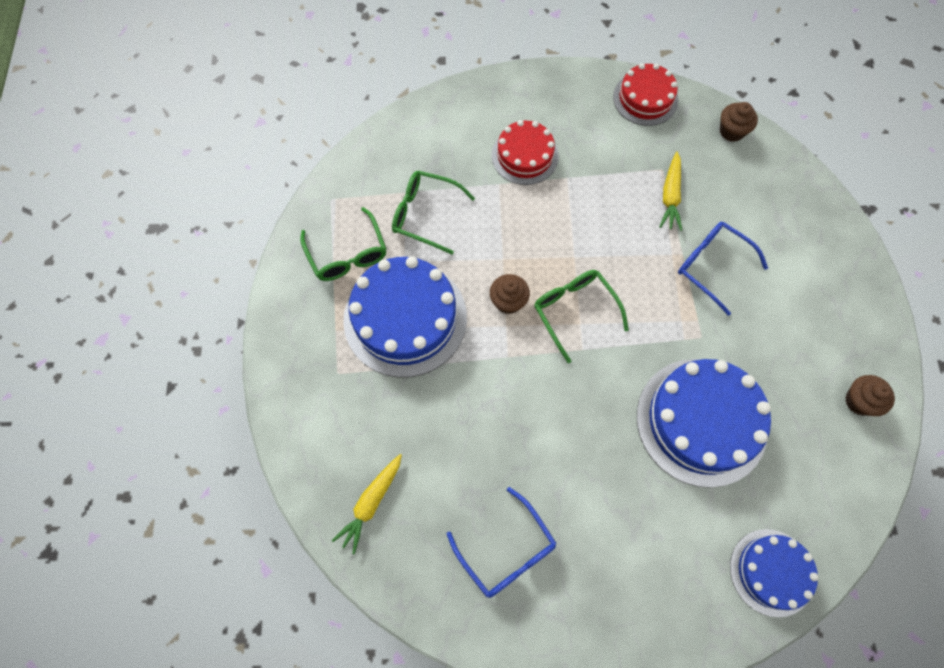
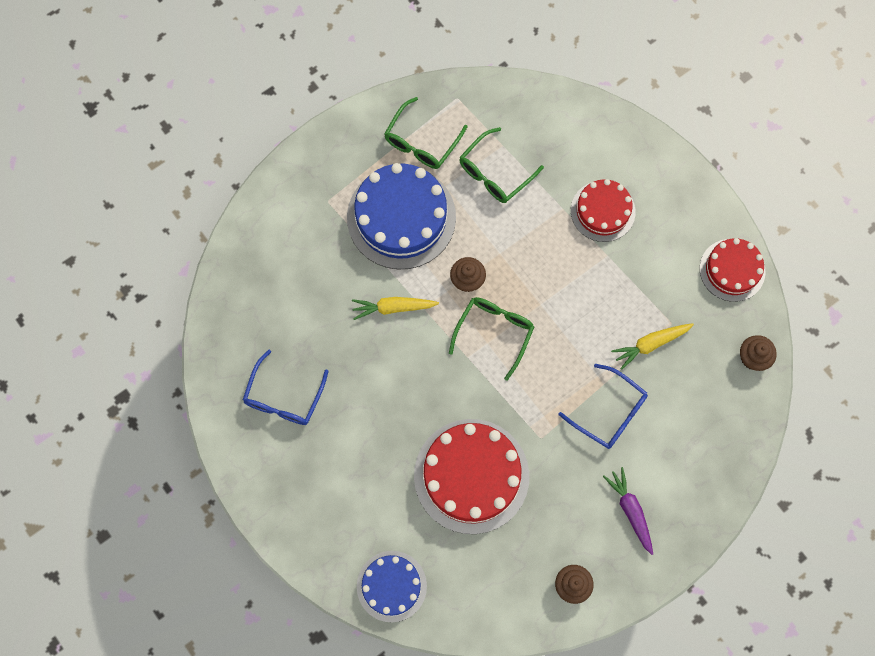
camera: 55 degrees right, 5 degrees up
yellow carrot [332,454,402,555] -> yellow carrot moved to [352,297,439,320]
green glasses [392,171,475,254] -> green glasses turned 120 degrees counterclockwise [459,127,544,203]
blue cake [637,359,771,488] -> red cake [414,419,529,534]
blue glasses [678,222,768,316] -> blue glasses turned 120 degrees clockwise [559,364,648,449]
none -> purple carrot [603,467,653,555]

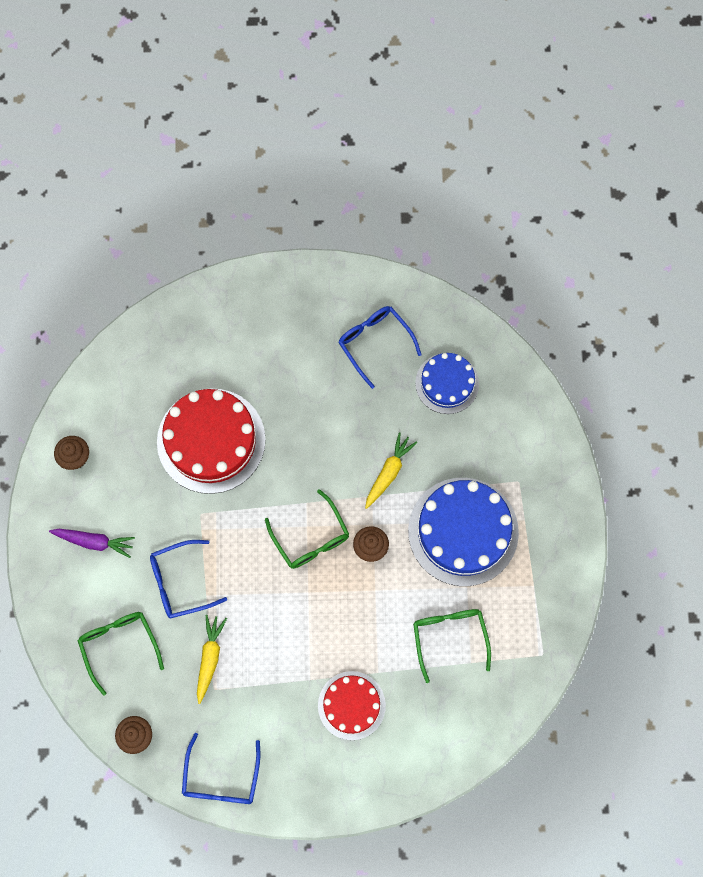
camera: 125 degrees right, 0 degrees up
blue cake [357,551,427,622] -> blue cake moved to [415,353,479,414]
green glasses [384,97,468,169] -> green glasses moved to [78,612,164,696]
red cake [700,238,766,302] -> blue glasses [182,733,260,804]

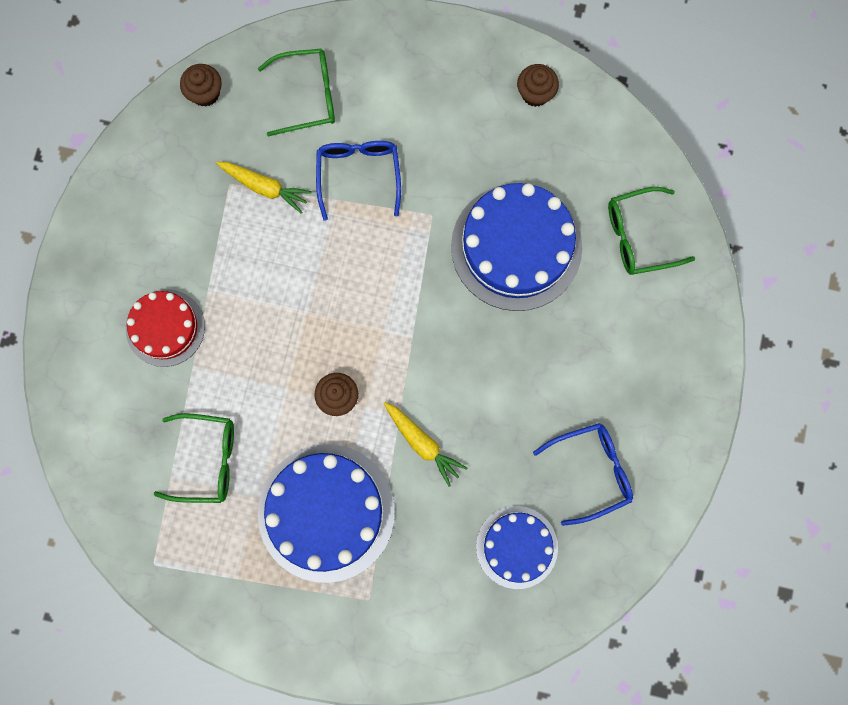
camera: 105 degrees right, 5 degrees up
purple carrot [49,529,135,558] -> none
red cake [157,389,266,494] -> blue cake [451,183,582,311]
blue glasses [182,733,260,804] -> none
green glasses [265,489,349,569] -> green glasses moved to [608,187,695,275]

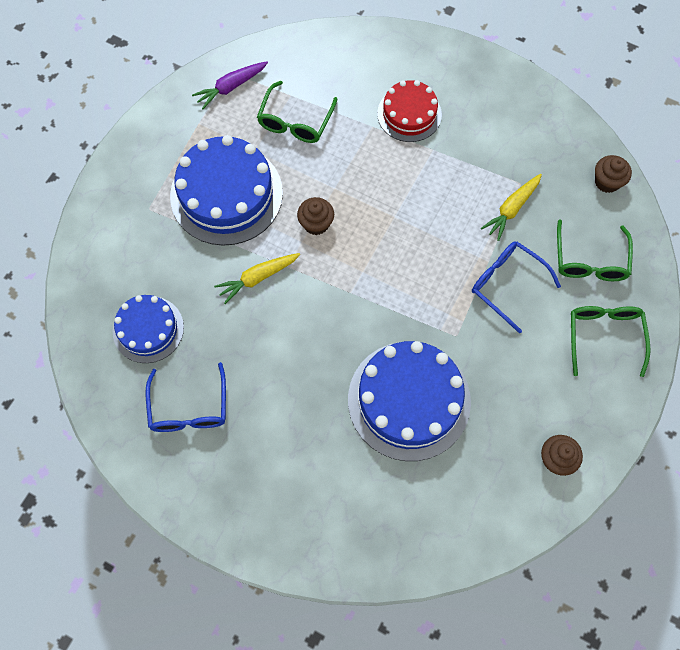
camera: 105 degrees right, 10 degrees down
blue glasses [316,141,401,221] -> blue glasses turned 150 degrees counterclockwise [472,241,561,333]
green glasses [608,187,695,275] -> green glasses moved to [571,306,651,377]
none -> purple carrot [192,61,268,109]

